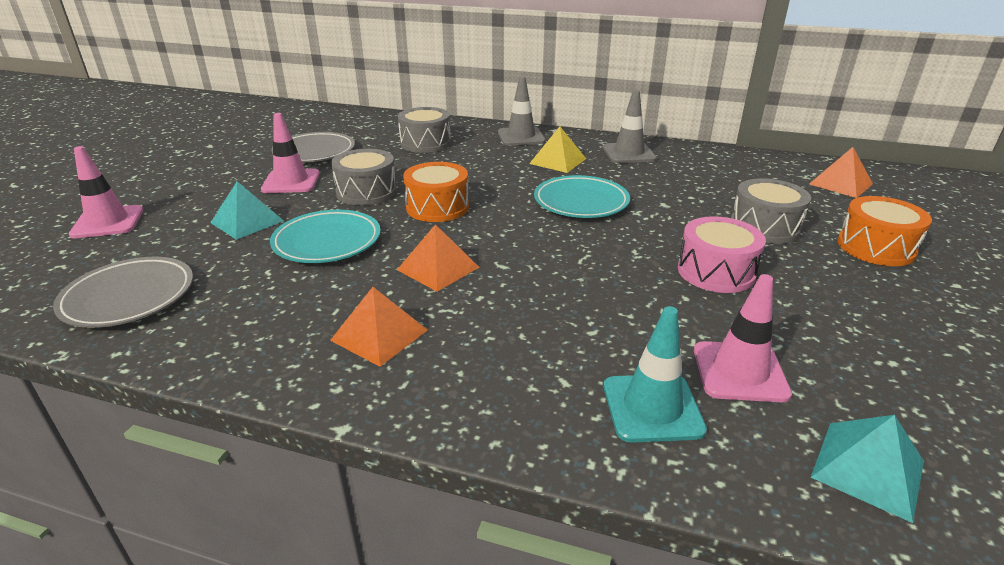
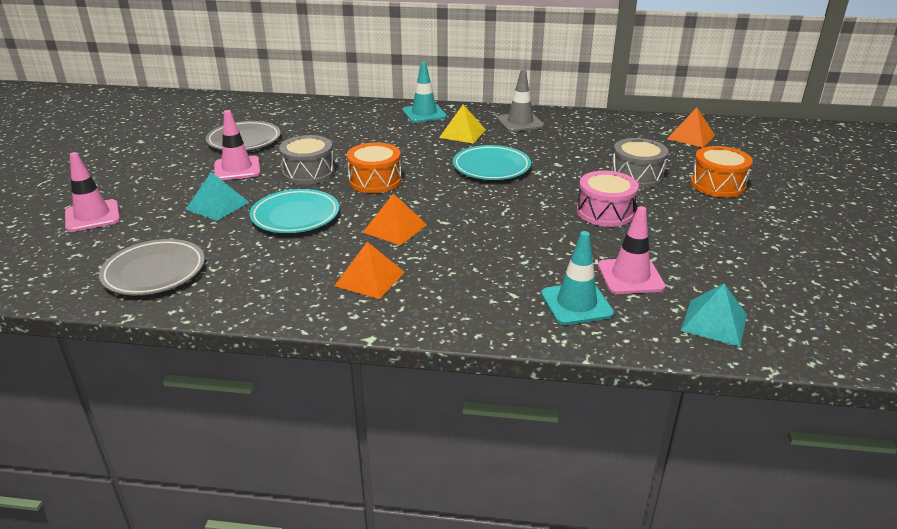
camera: 10 degrees left, 0 degrees up
grey drum [398,107,451,153] -> none
grey traffic cone [498,76,546,146] -> turquoise traffic cone [402,62,447,123]

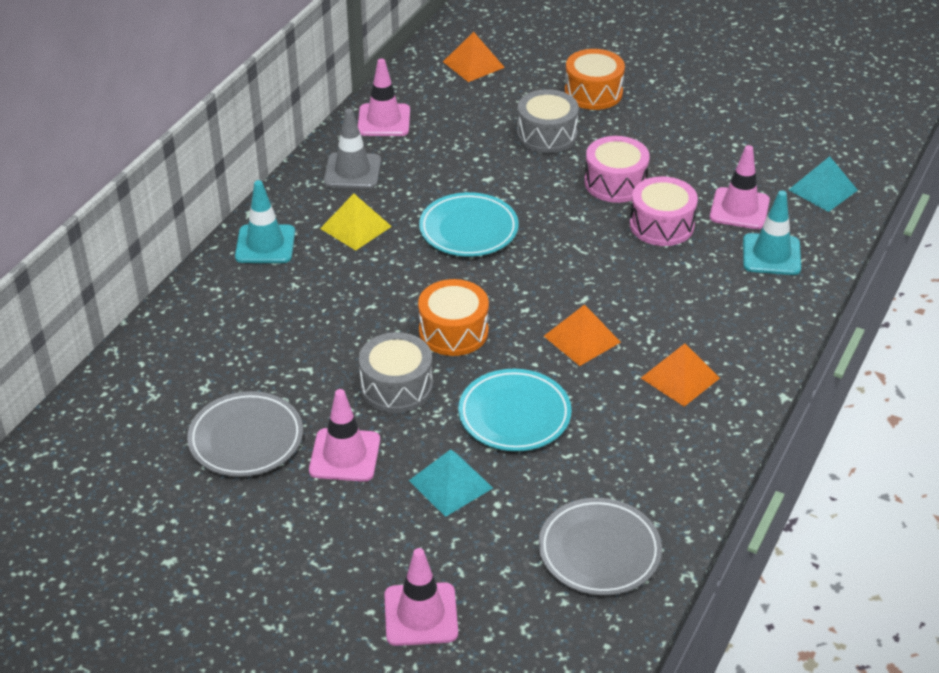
camera: 70 degrees left, 10 degrees up
none -> pink traffic cone [358,59,410,136]
none -> pink drum [630,176,698,246]

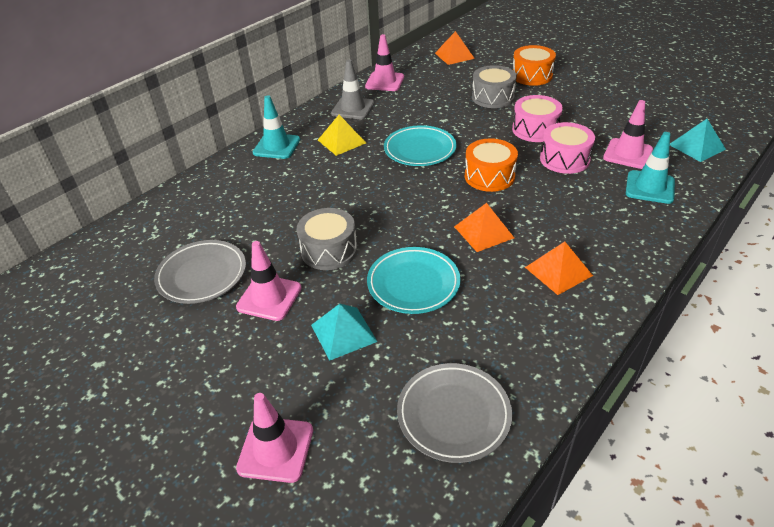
camera: 15 degrees right, 0 degrees up
orange drum [418,279,489,356] -> orange drum moved to [465,138,518,192]

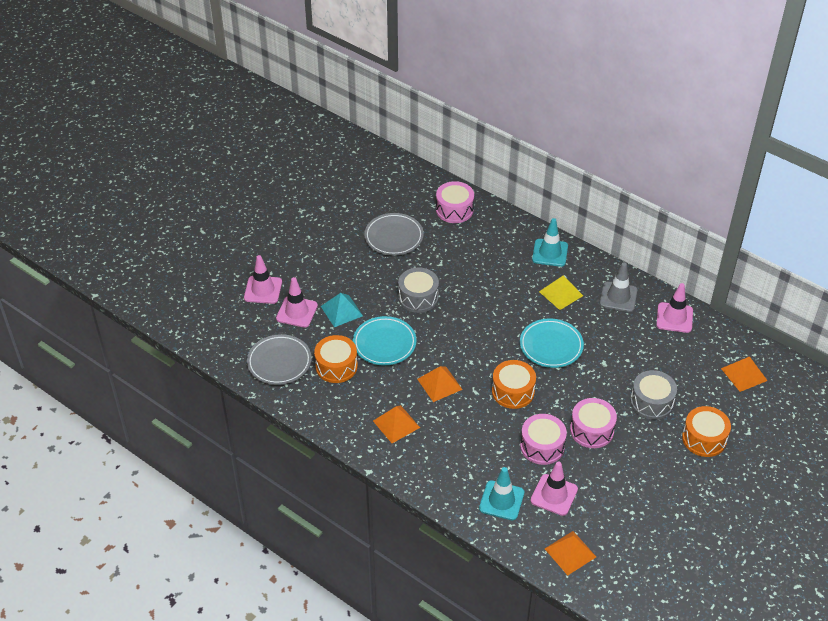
camera: 85 degrees right, 5 degrees up
pink traffic cone [236,241,302,321] -> pink traffic cone moved to [276,277,318,328]
turquoise pyramid [670,119,726,162] -> orange pyramid [545,531,596,575]
none -> orange drum [314,335,358,383]
none -> pink drum [436,181,474,223]

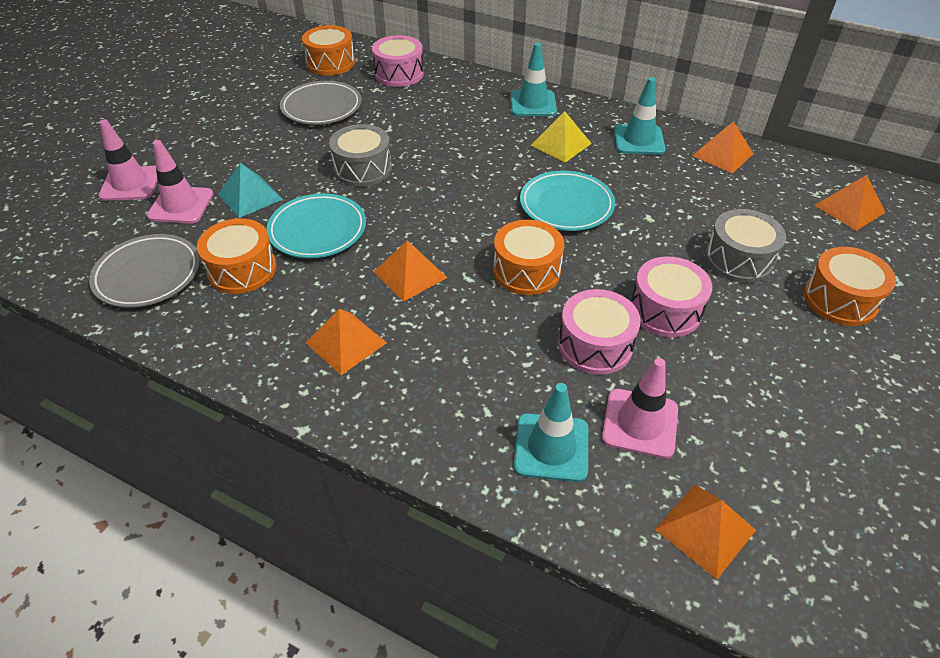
camera: 10 degrees left, 0 degrees up
grey traffic cone [600,262,637,312] -> turquoise traffic cone [614,77,666,155]
pink traffic cone [656,283,693,333] -> orange pyramid [692,121,754,174]
none -> orange drum [302,25,355,76]

